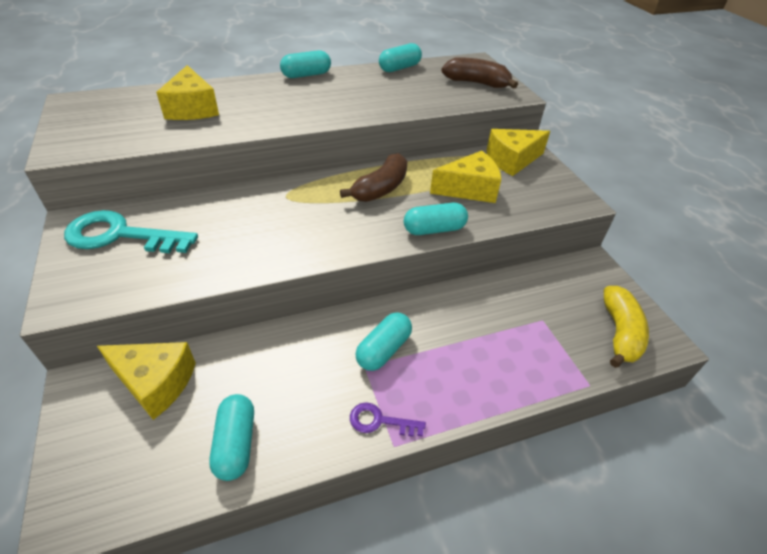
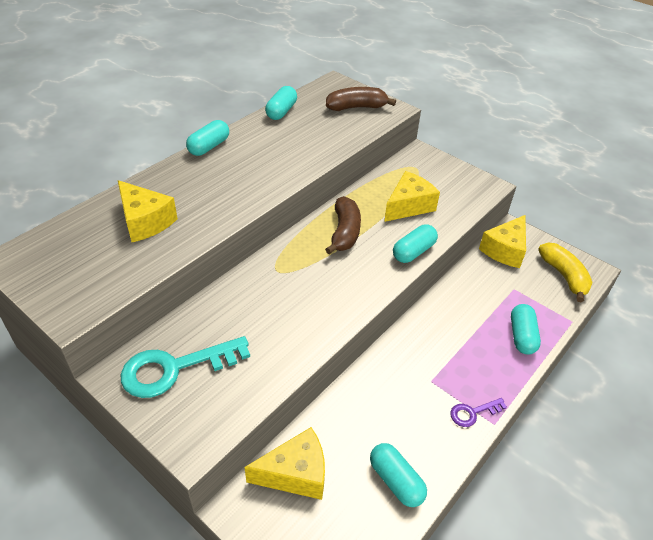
camera: 30 degrees left, 0 degrees up
turquoise capsule [355,312,412,371] -> turquoise capsule moved to [511,304,541,355]
yellow cheese [486,129,550,176] -> yellow cheese moved to [479,215,526,268]

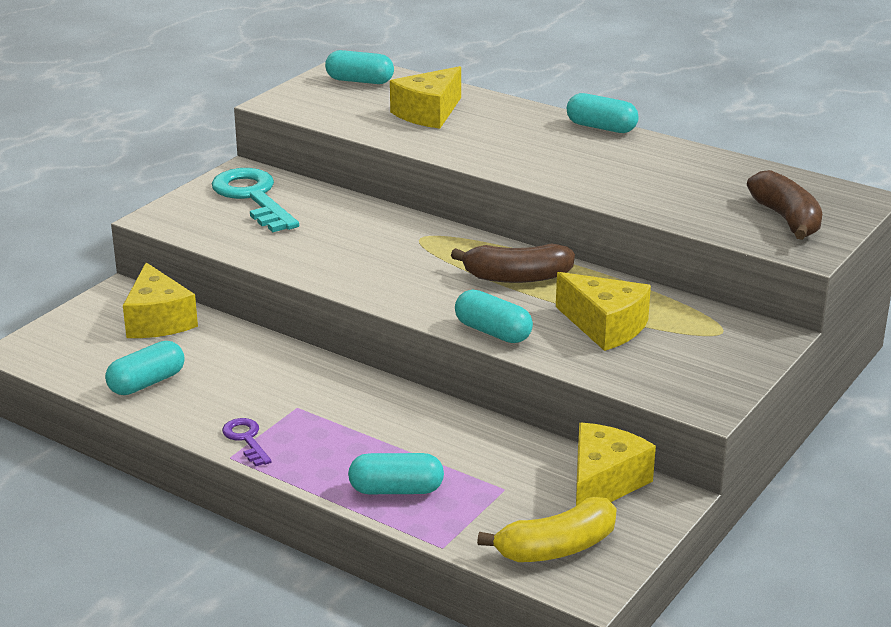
camera: 85 degrees right, 15 degrees down
turquoise capsule [265,86,297,120] -> turquoise capsule moved to [325,50,394,84]
yellow cheese [479,215,526,268] -> yellow cheese turned 90 degrees clockwise [576,423,656,506]

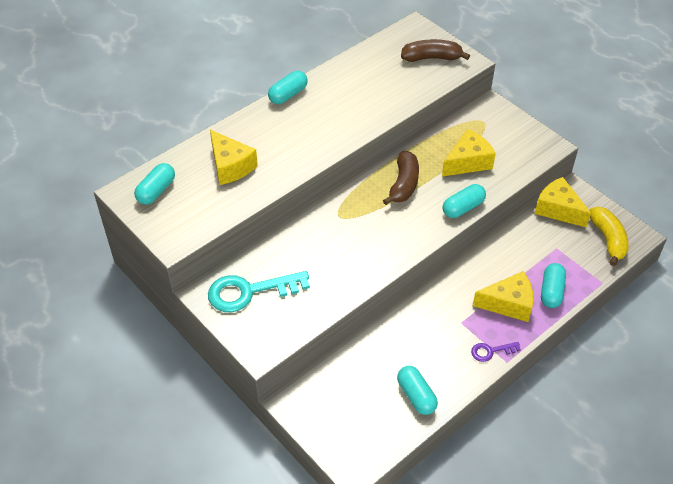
camera: 75 degrees left, 20 degrees up
yellow cheese [123,262,198,338] -> yellow cheese moved to [473,271,534,322]

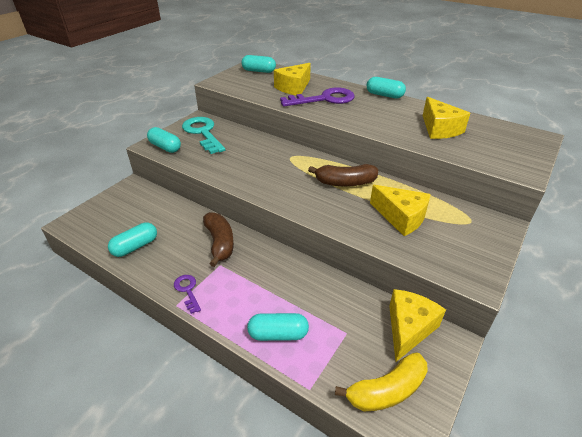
camera: 75 degrees right, 10 degrees down
brown banana [401,39,470,62] -> brown banana moved to [203,212,234,267]
turquoise capsule [443,184,486,218] -> turquoise capsule moved to [147,127,181,153]
yellow cheese [473,271,534,322] -> yellow cheese moved to [423,97,470,139]
none -> purple key [280,87,355,107]

